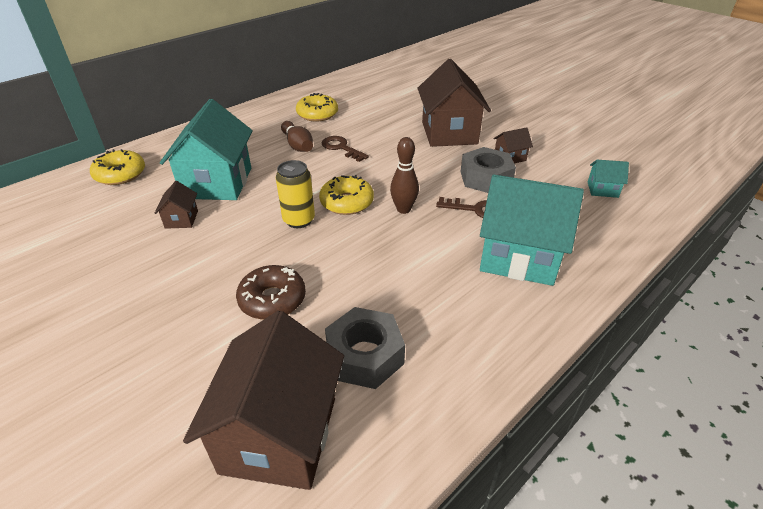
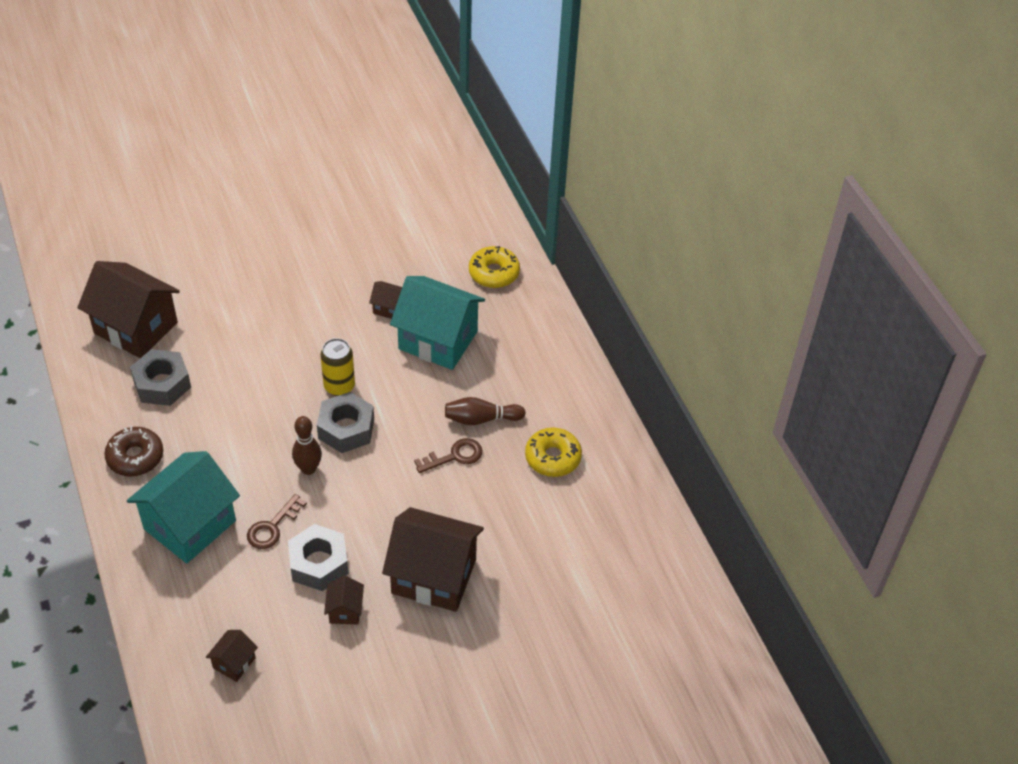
camera: 110 degrees right, 10 degrees up
brown donut [236,265,306,320] -> brown donut moved to [104,426,163,476]
yellow donut [319,175,374,215] -> grey nut [317,392,374,453]
turquoise house [588,160,629,198] -> brown house [206,630,258,682]

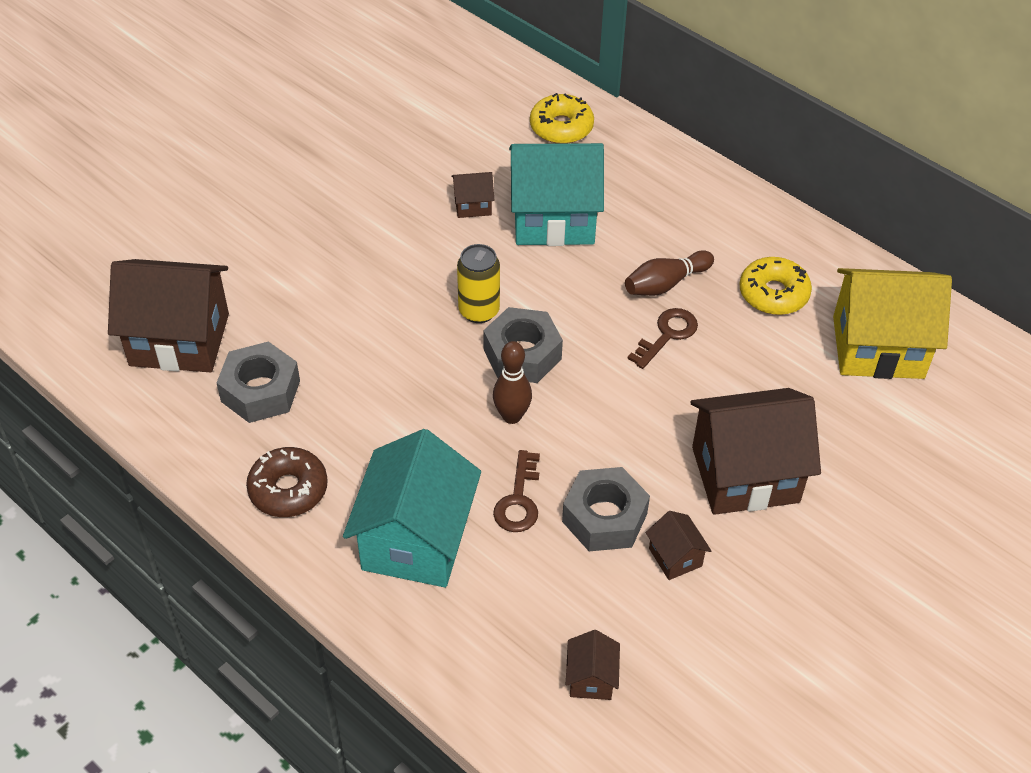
camera: 25 degrees left, 0 degrees up
none -> yellow house [833,268,952,379]

